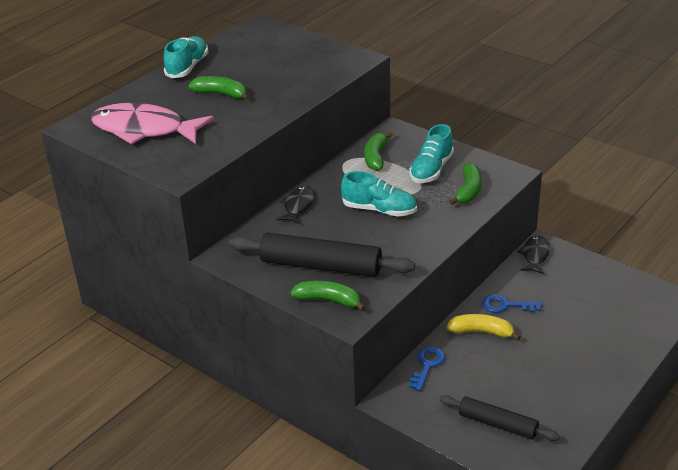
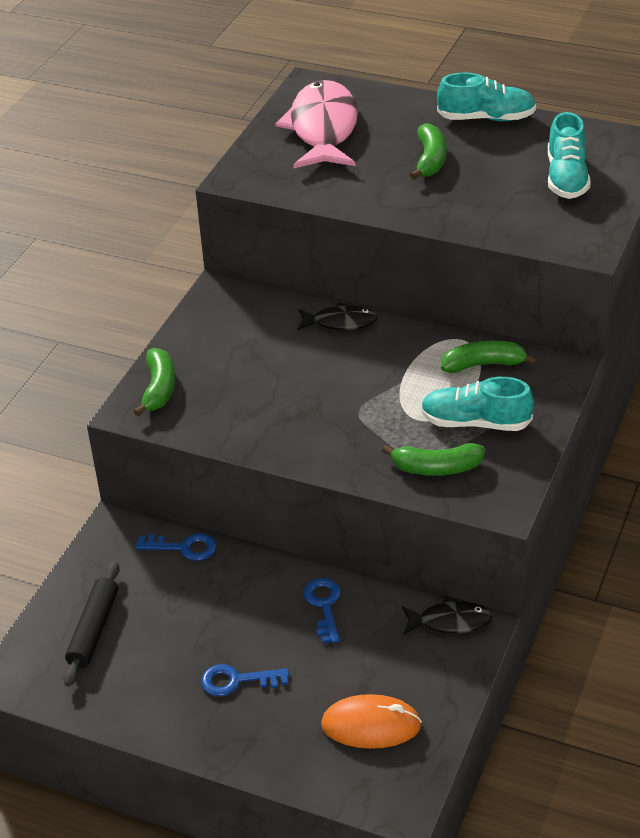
camera: 75 degrees right, 5 degrees up
black rolling pin [229,232,415,277] -> none
turquoise shoe [341,171,417,216] -> turquoise shoe moved to [548,112,591,199]
yellow banana [447,314,521,341] -> none
none -> blue key [201,664,289,696]
none -> orange mouse [321,694,422,749]

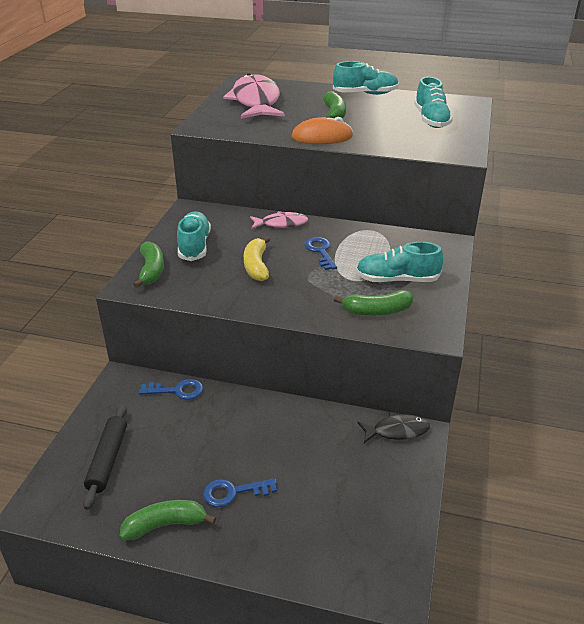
camera: 10 degrees left, 5 degrees down
black fish [297,302,378,330] -> pink fish [250,211,308,229]
blue key [303,578,341,643] -> blue key moved to [305,237,337,270]
orange mouse [321,694,422,749] -> orange mouse moved to [291,117,353,144]
green banana [441,341,537,373] -> green banana moved to [120,500,216,540]
none -> turquoise shoe [177,211,211,261]
none -> yellow banana [244,236,270,281]

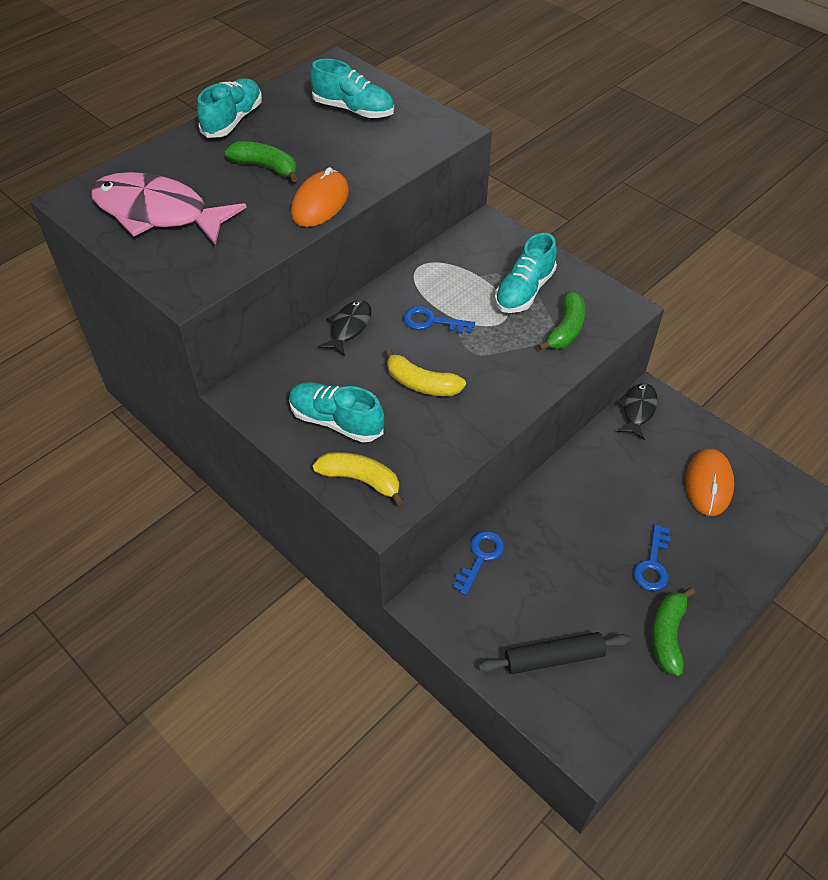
camera: 60 degrees left, 15 degrees up
black rolling pin [83,404,127,510] -> black rolling pin turned 45 degrees counterclockwise [478,632,631,674]
green banana [133,241,164,288] -> yellow banana [312,452,404,506]
pink fish [250,211,308,229] -> black fish [317,300,372,357]
none -> orange mouse [685,449,734,516]

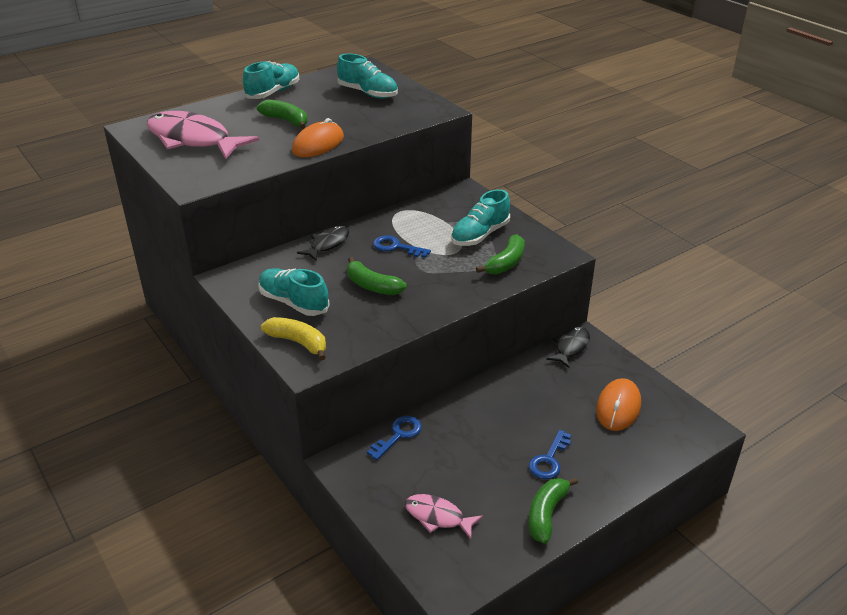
camera: 10 degrees right, 15 degrees down
yellow banana [384,348,466,396] -> green banana [347,257,407,295]
black rolling pin [478,632,631,674] -> pink fish [405,494,483,539]

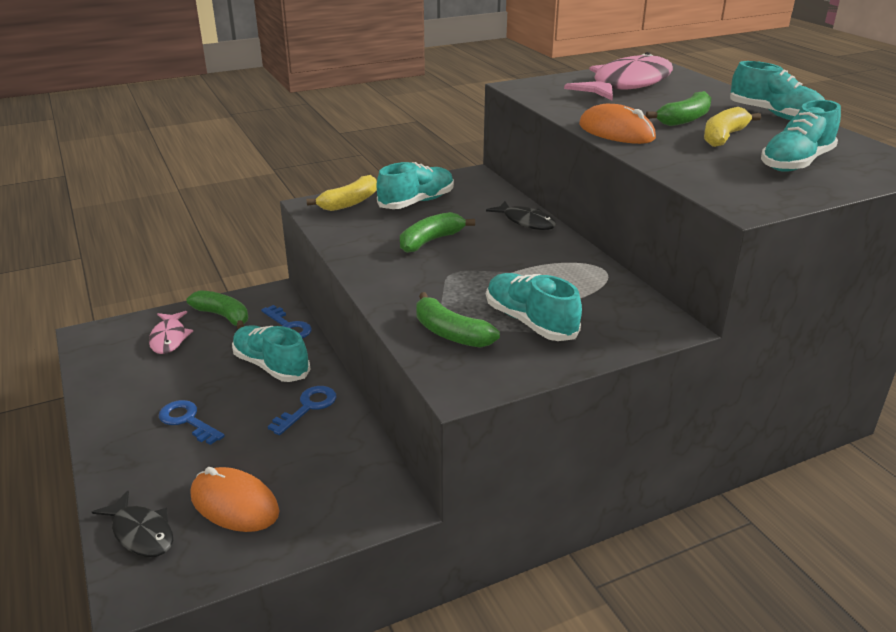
camera: 100 degrees right, 5 degrees down
blue key [373,235,431,258] -> blue key moved to [268,386,337,435]
pink fish [405,494,483,539] -> pink fish turned 135 degrees clockwise [149,311,193,354]
green banana [529,477,578,544] -> green banana moved to [187,290,248,329]
black fish [546,327,590,368] -> black fish moved to [92,491,173,557]
none -> turquoise shoe [232,325,311,382]
none -> yellow banana [704,107,761,147]

